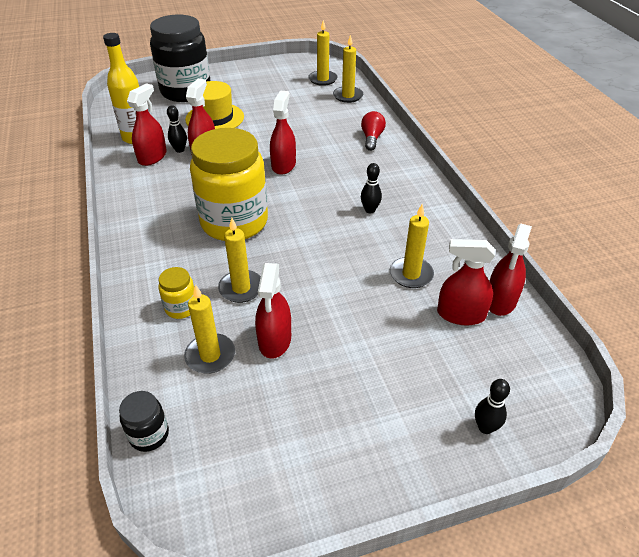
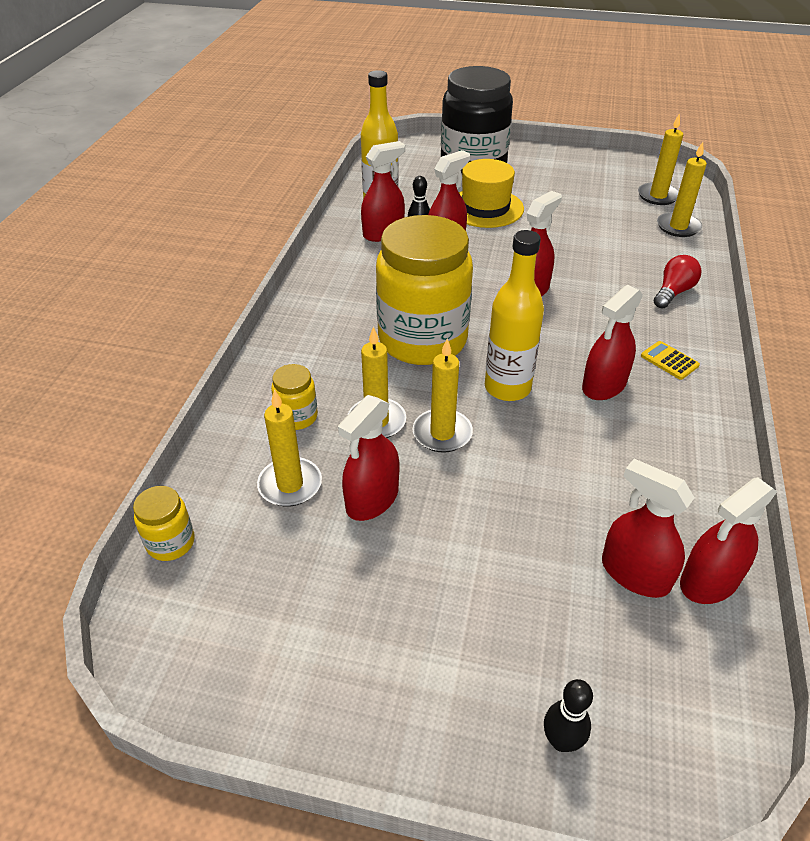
camera: 30 degrees right, 0 degrees up
black jar [119,391,169,452] -> yellow jar [133,486,195,561]
black bowling pin [361,163,382,213] -> red spray bottle [582,285,643,400]
yellow candle [390,204,434,288] -> yellow candle moved to [413,338,473,453]
none -> yellow bottle [485,230,544,401]
none -> yellow calculator [641,341,700,380]

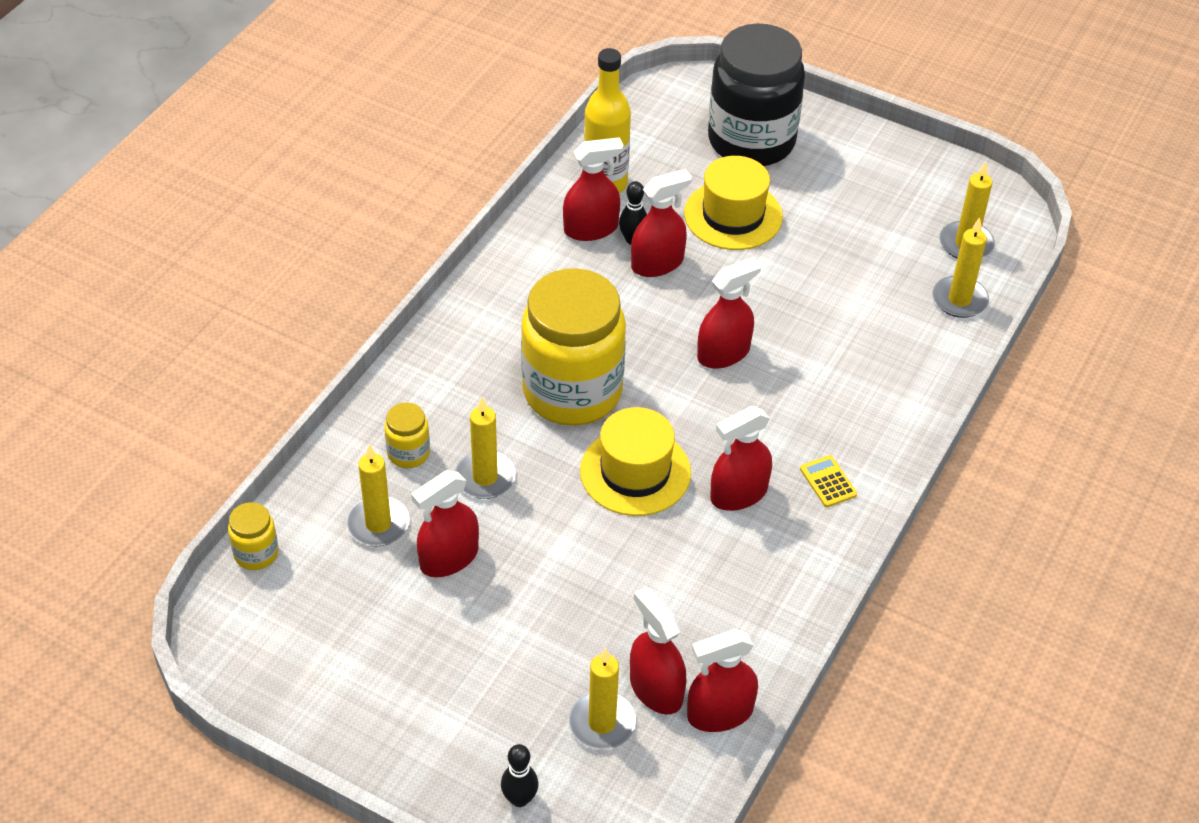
camera: 15 degrees right, 5 degrees up
yellow candle [413,338,473,453] -> yellow candle moved to [568,648,636,750]
yellow bottle [485,230,544,401] -> yellow hat [580,407,691,516]
red light bulb [654,255,702,308] -> none

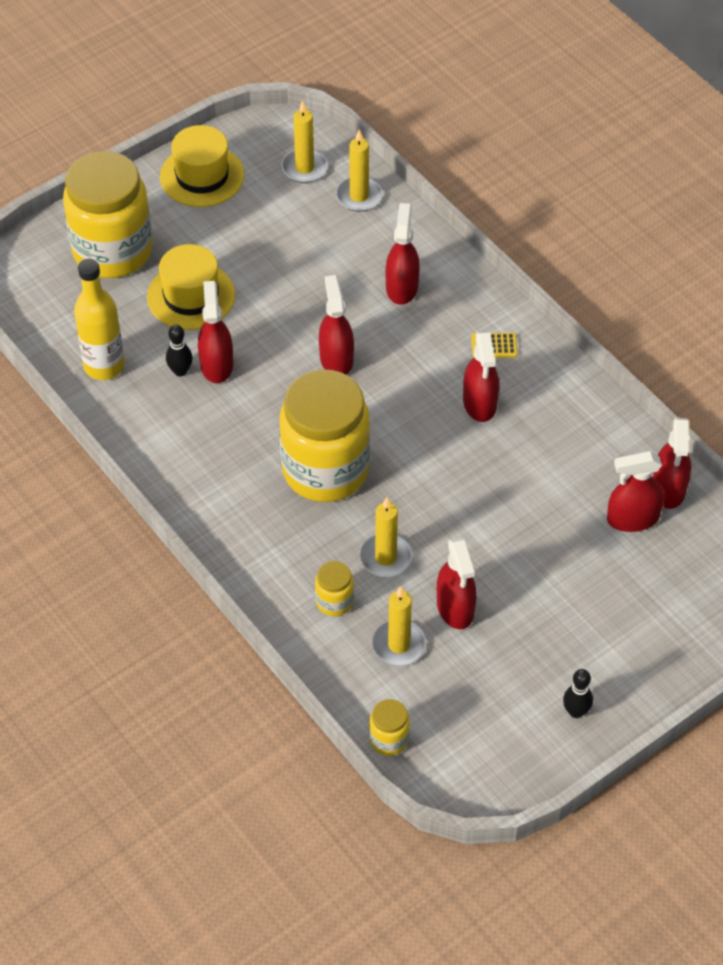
camera: 65 degrees left, 5 degrees up
black bowling pin [501,744,538,807] -> black bowling pin moved to [563,669,593,718]
red spray bottle [563,137,624,241] -> red spray bottle moved to [386,203,419,305]
yellow candle [568,648,636,750] -> none
yellow hat [580,407,691,516] -> yellow hat moved to [160,125,244,207]
black jar [708,23,805,166] -> yellow jar [63,151,152,278]

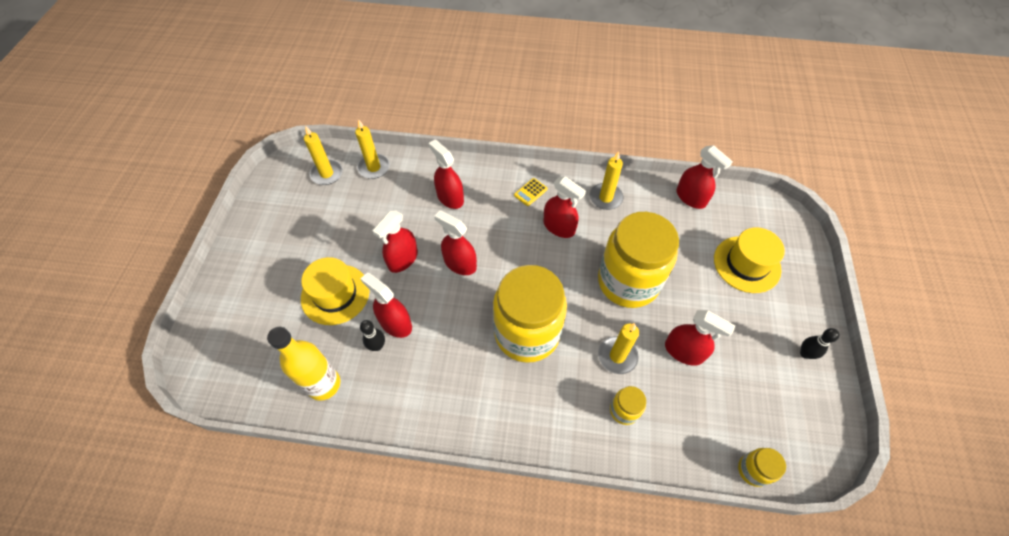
camera: 45 degrees left, 5 degrees up
yellow jar [63,151,152,278] -> yellow jar moved to [598,212,679,308]
yellow hat [160,125,244,207] -> yellow hat moved to [714,227,785,293]
yellow candle [372,586,427,666] -> yellow candle moved to [590,151,623,210]
red spray bottle [607,451,664,532] -> red spray bottle moved to [372,211,418,273]

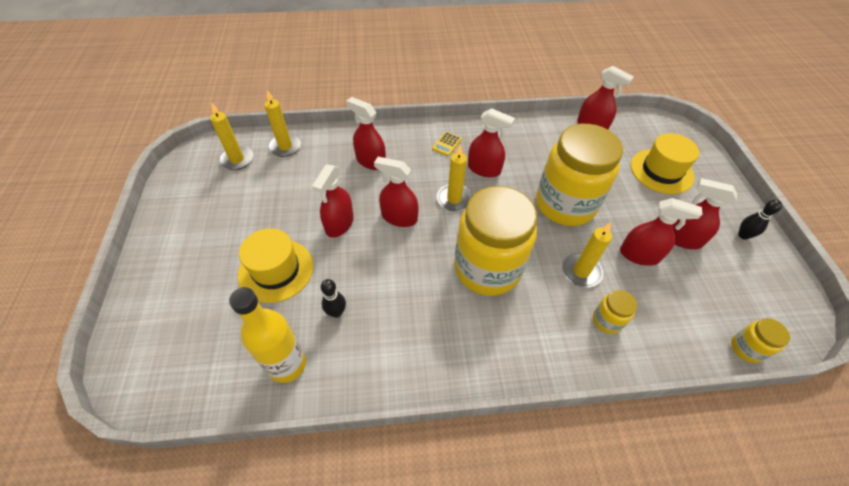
camera: 15 degrees left, 5 degrees down
red spray bottle [361,273,412,338] -> red spray bottle moved to [673,178,737,249]
yellow candle [590,151,623,210] -> yellow candle moved to [437,144,472,211]

